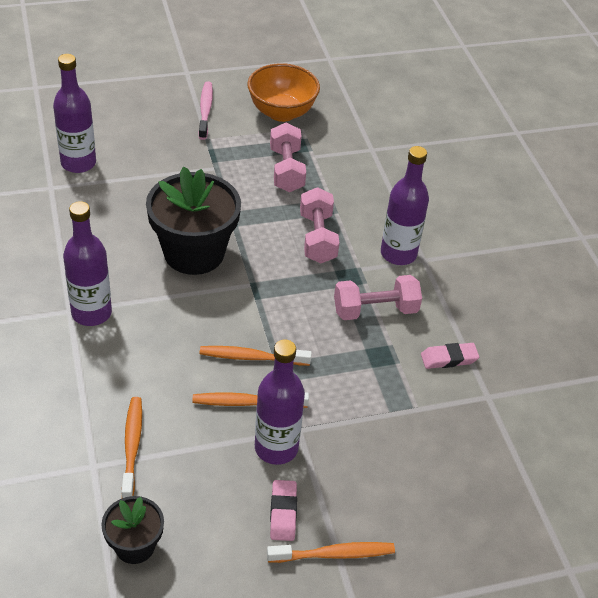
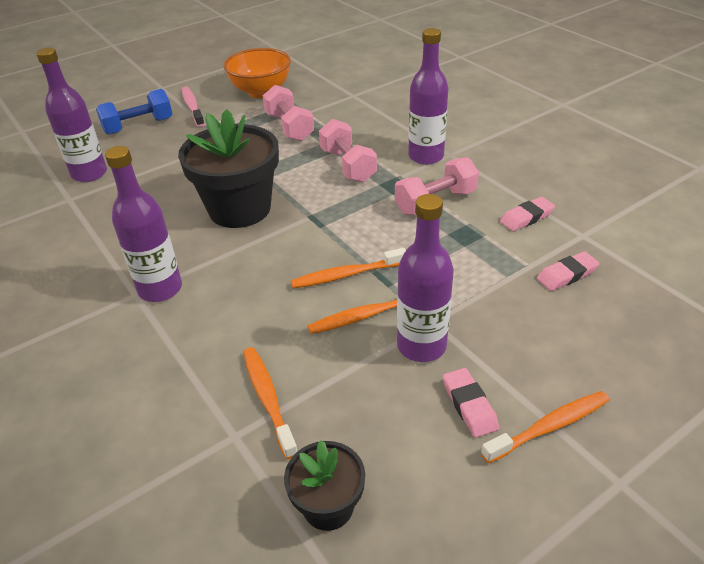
camera: 15 degrees left, 5 degrees down
none -> blue dumbbell [96,89,172,135]
none -> pink eraser [537,251,600,291]

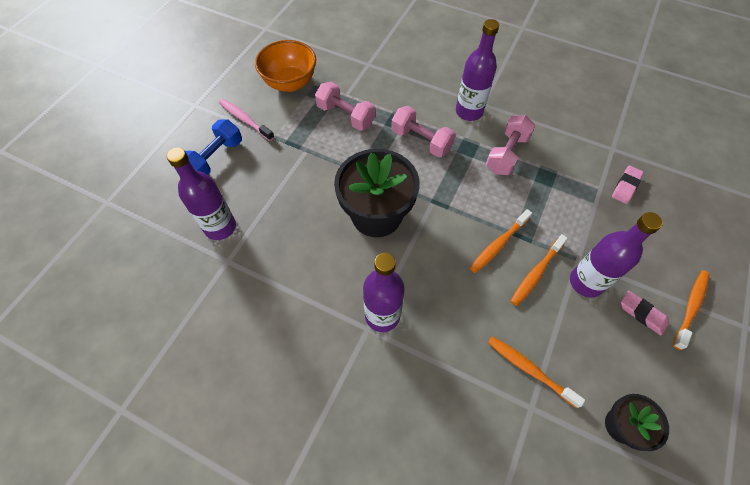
camera: 30 degrees left, 20 degrees up
pink eraser [500,197,555,231] -> none

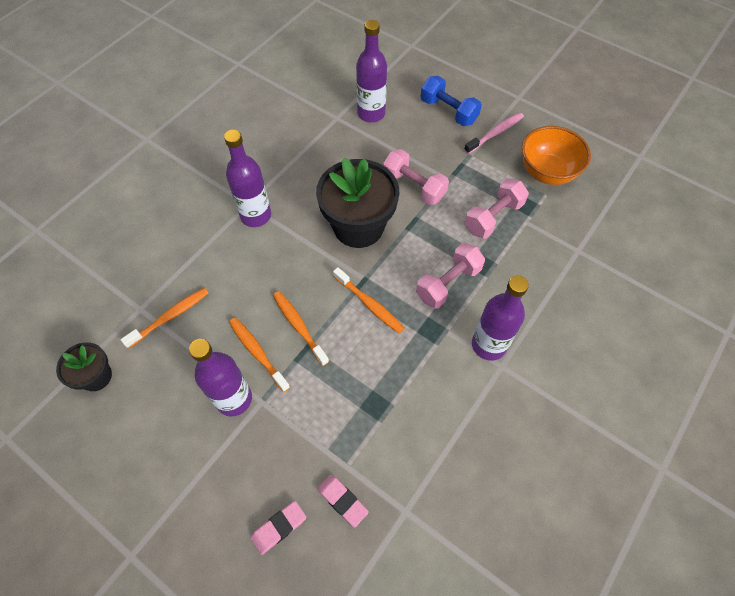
camera: 100 degrees right, 0 degrees up
pink dumbbell [486,115,536,175] -> pink dumbbell moved to [383,149,449,205]
pink eraser [621,291,669,335] -> pink eraser moved to [251,501,306,555]
orange toothbrush [673,270,710,350] -> orange toothbrush moved to [333,267,404,333]

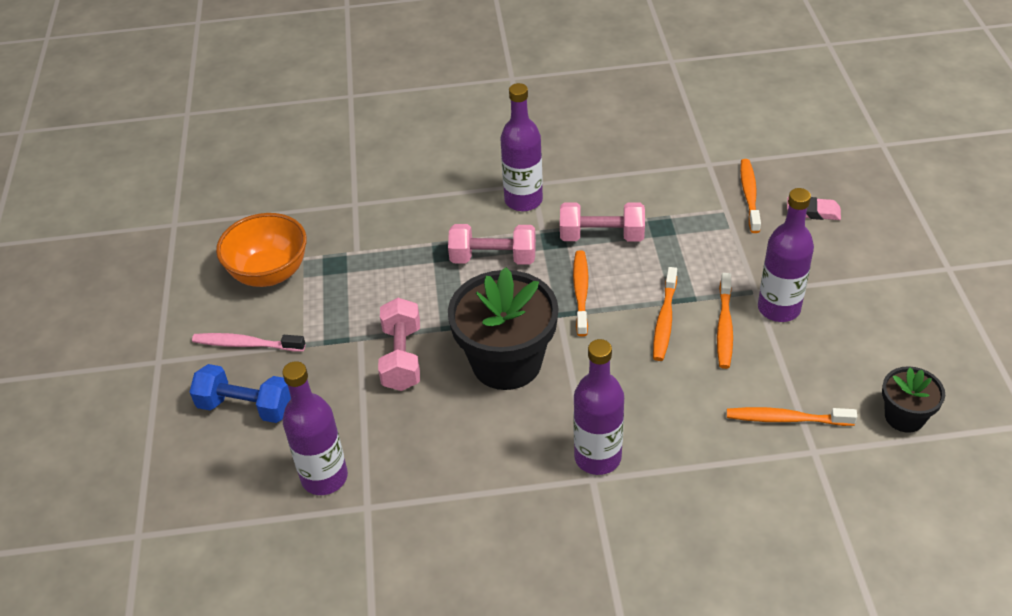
camera: 130 degrees left, 15 degrees down
pink eraser [317,475,369,527] -> orange toothbrush [740,159,761,233]
blue dumbbell [421,76,482,126] -> blue dumbbell turned 75 degrees counterclockwise [190,364,291,423]
pink dumbbell [465,178,529,238] -> pink dumbbell moved to [560,202,645,242]

